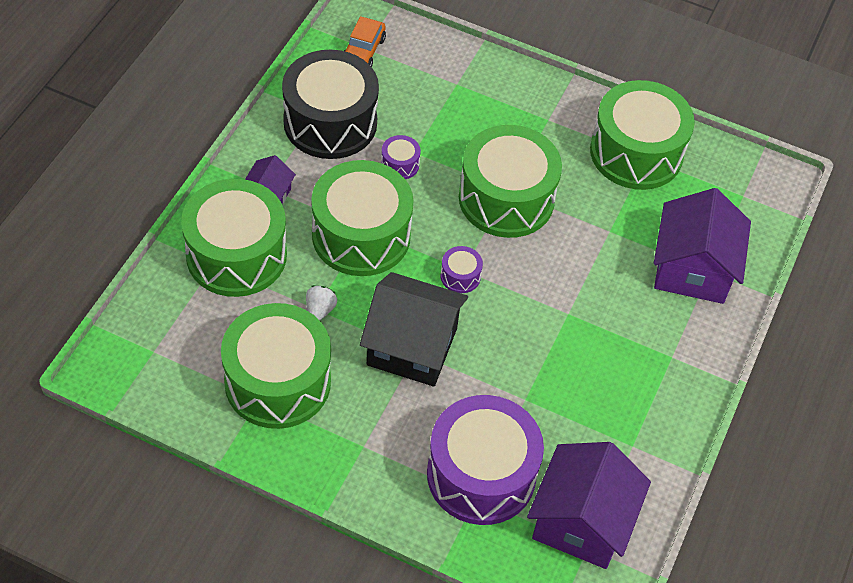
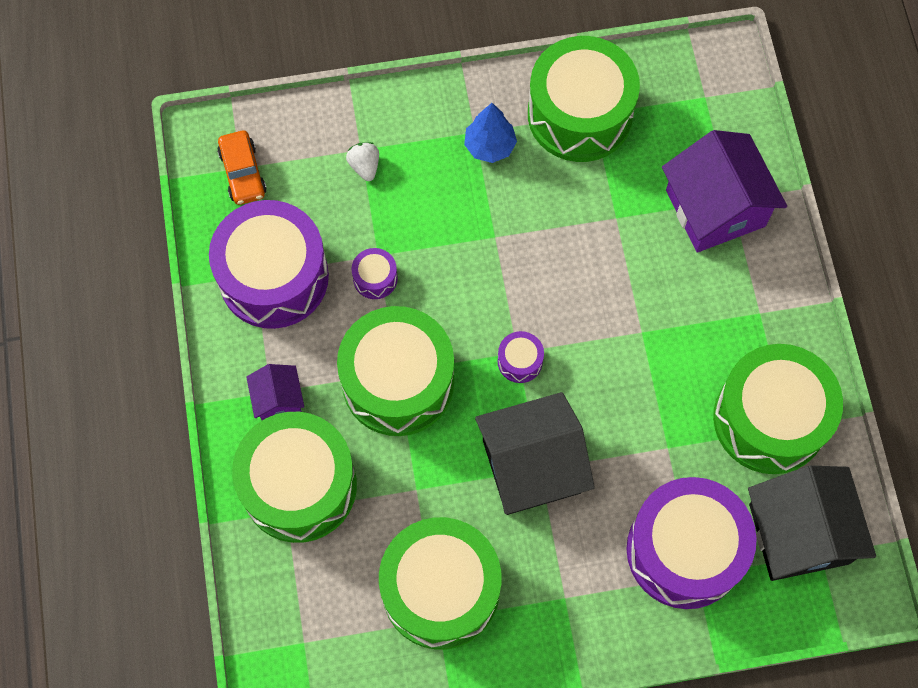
camera: 30 degrees left, 15 degrees up
black drum [282,50,379,159] -> purple drum [209,200,329,329]
white strawberry [306,285,337,320] -> white strawberry moved to [346,142,379,181]
green drum [459,125,562,238] -> green drum moved to [713,344,843,474]
purple house [527,442,651,569] -> black house [748,465,876,581]
none -> blue tree [464,103,517,163]

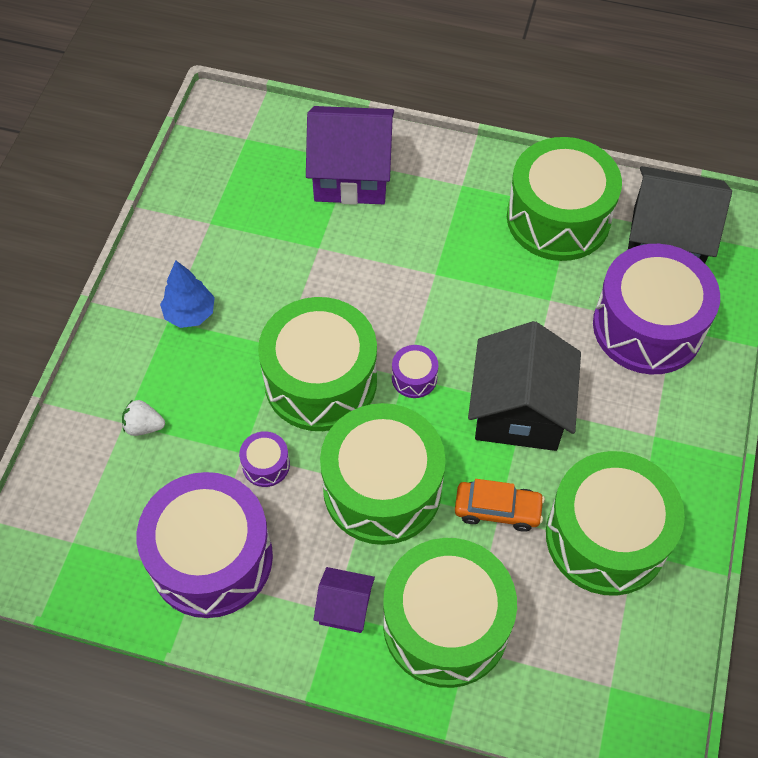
camera: 65 degrees left, 10 degrees down
orange car [217,130,267,205] -> orange car moved to [455,479,545,532]
green drum [528,36,640,162] -> green drum moved to [258,297,377,431]

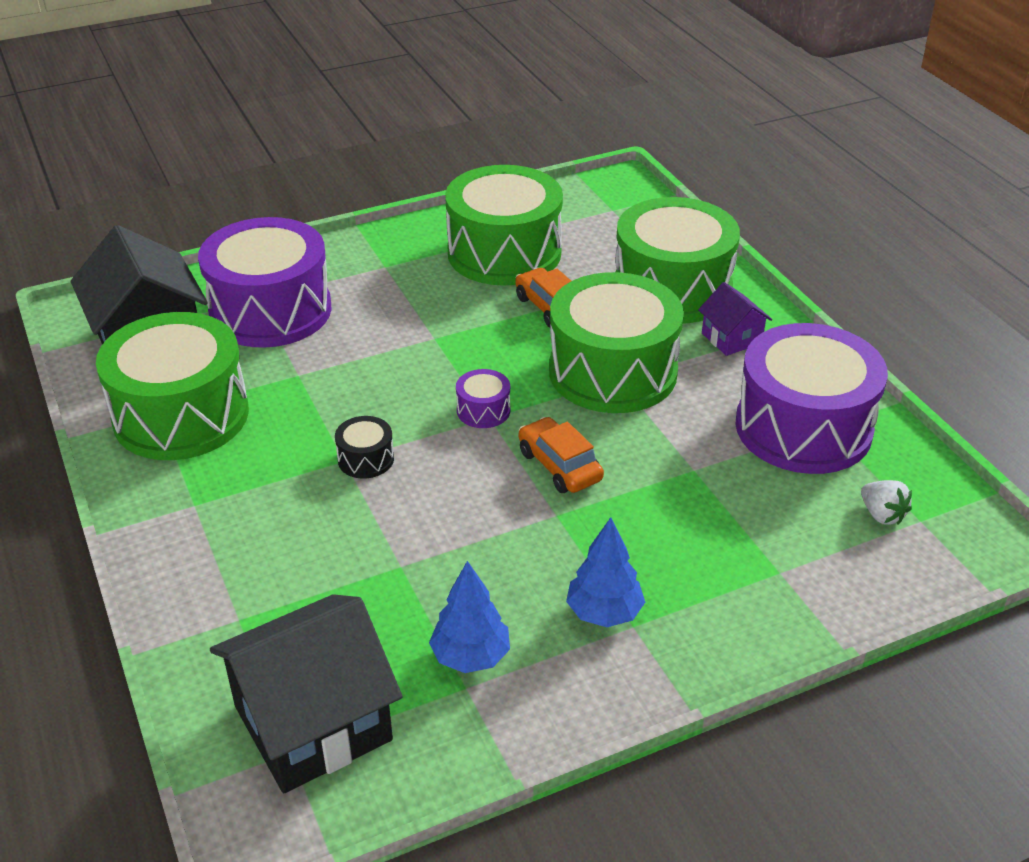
camera: 130 degrees left, 20 degrees down
white strawberry [122,399,165,436] -> white strawberry moved to [861,480,912,525]
purple drum [239,431,290,487] -> none
green drum [258,297,377,431] -> orange car [519,417,604,493]
purple house [306,106,394,205] -> none
black house [468,321,581,451] -> black house moved to [210,594,402,793]
none -> black drum [335,416,394,479]
none -> blue tree [429,561,510,673]

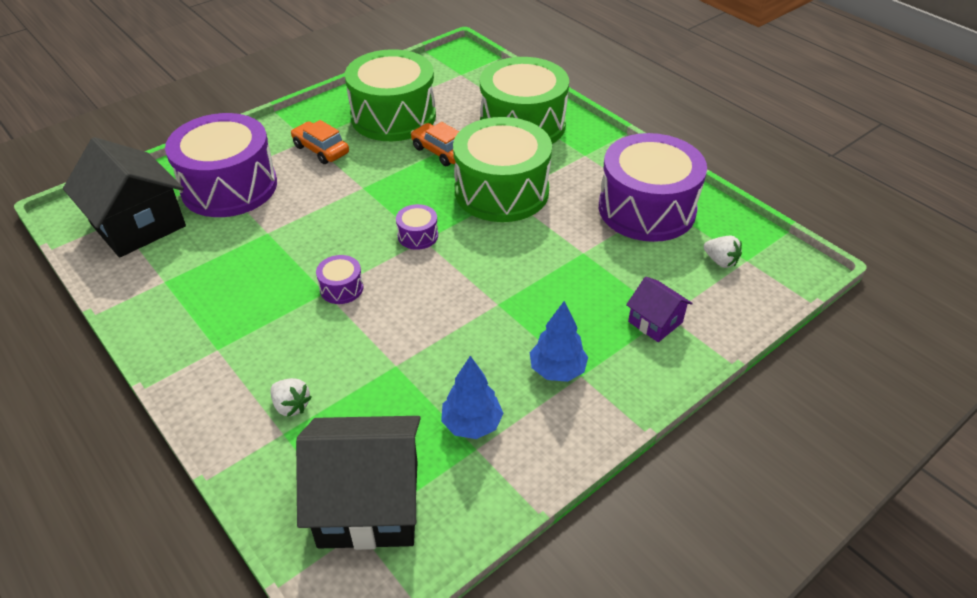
camera: 15 degrees left, 5 degrees up
green drum [96,312,249,460] -> none
black house [210,594,402,793] -> black house turned 45 degrees clockwise [296,416,421,550]
black drum [335,416,394,479] -> purple drum [316,255,363,304]
orange car [519,417,604,493] -> orange car moved to [291,120,349,164]
purple house [698,282,772,356] -> purple house moved to [626,277,693,342]
none -> white strawberry [271,378,312,417]

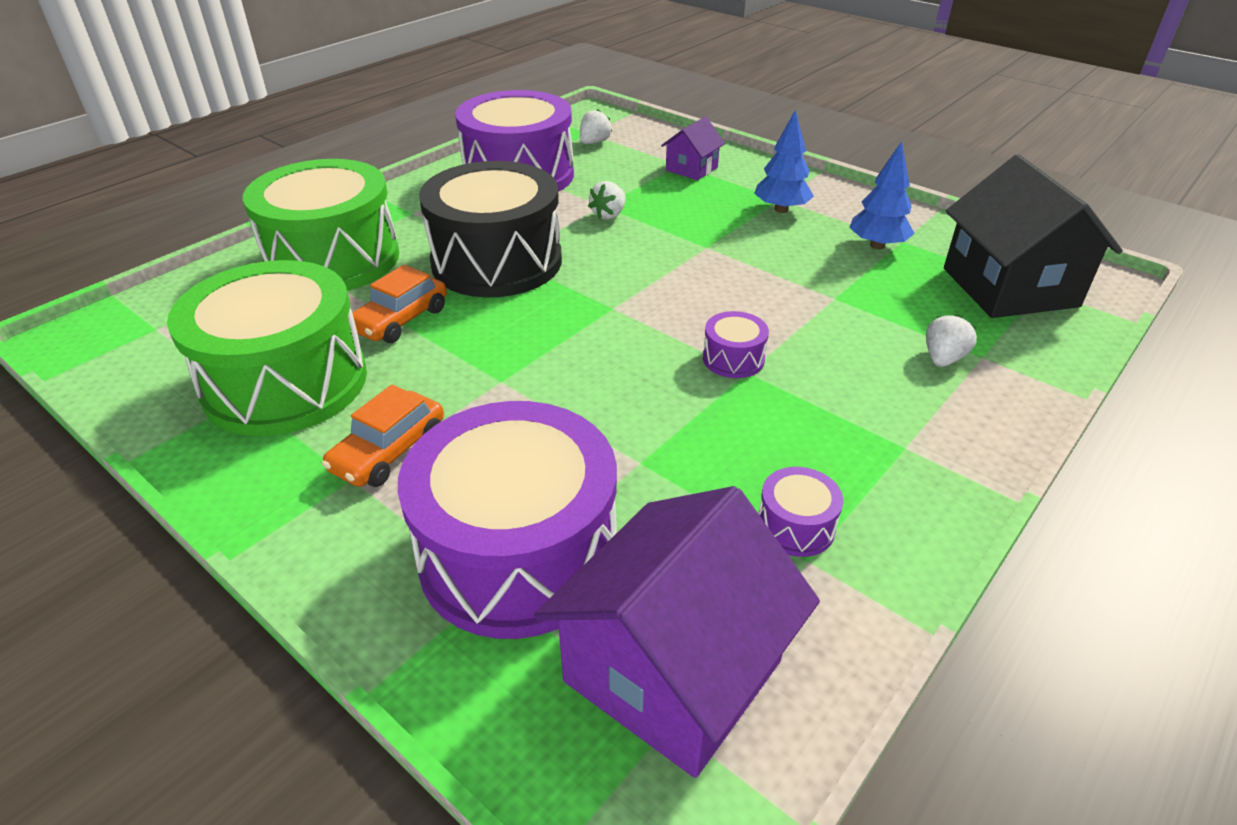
camera: 100 degrees left, 5 degrees down
black house [63,137,186,258] -> purple house [534,486,820,778]
purple drum [396,204,438,250] -> purple drum moved to [758,467,843,557]
green drum [453,117,552,222] -> black drum [419,161,562,297]
none -> white strawberry [588,181,626,220]

